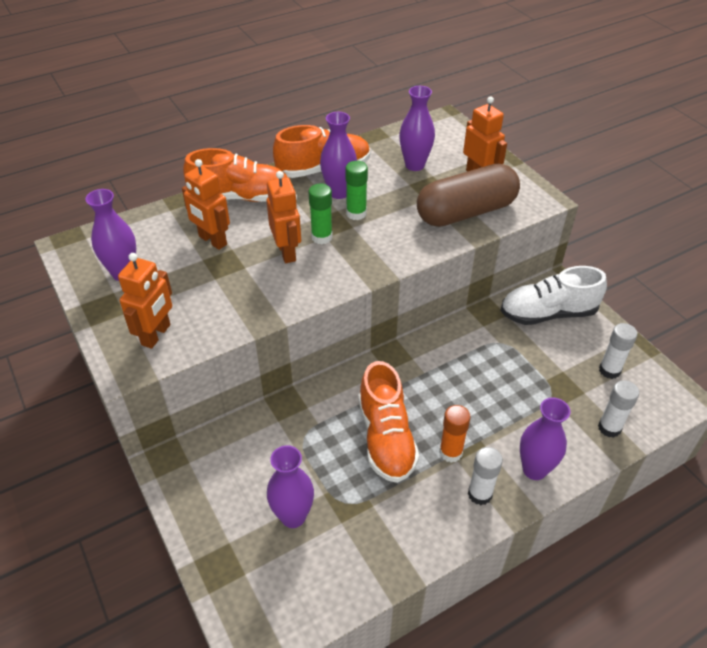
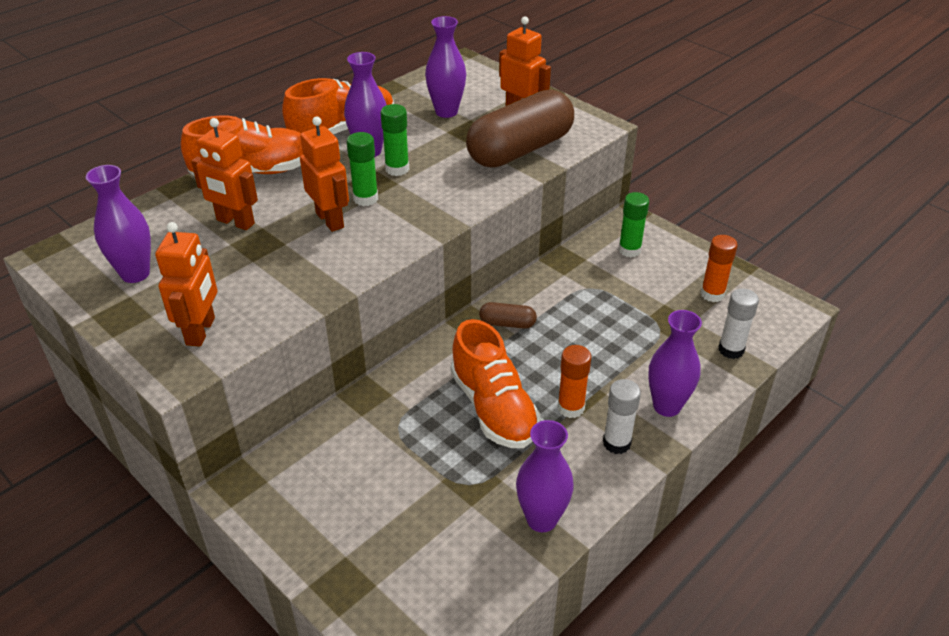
camera: 15 degrees left, 5 degrees down
purple vase [267,445,314,528] -> purple vase moved to [516,420,574,532]
white shoe [500,266,607,325] -> green glue stick [618,192,649,257]
white glue stick [599,323,637,379] -> orange glue stick [701,235,738,302]
none -> brown capsule [479,302,537,329]

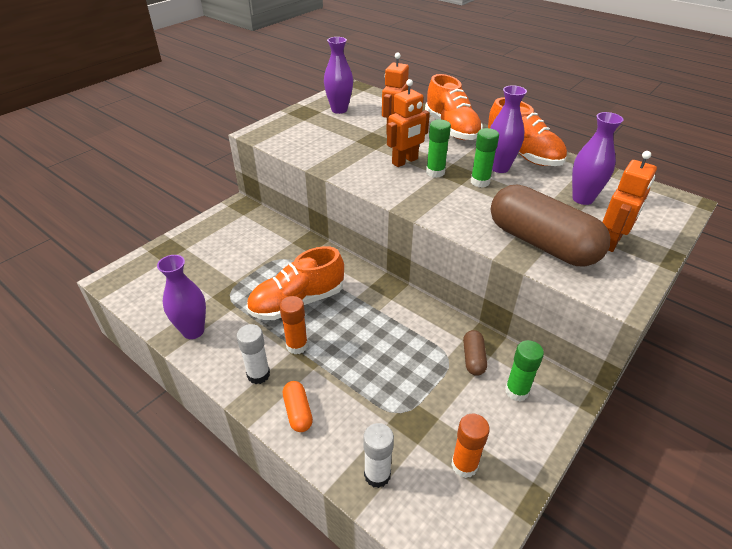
camera: 85 degrees right, 0 degrees up
orange robot [155,222,217,347] -> none
brown capsule [479,302,537,329] -> brown capsule moved to [463,330,487,376]
purple vase [648,310,702,417] -> orange capsule [283,381,313,432]

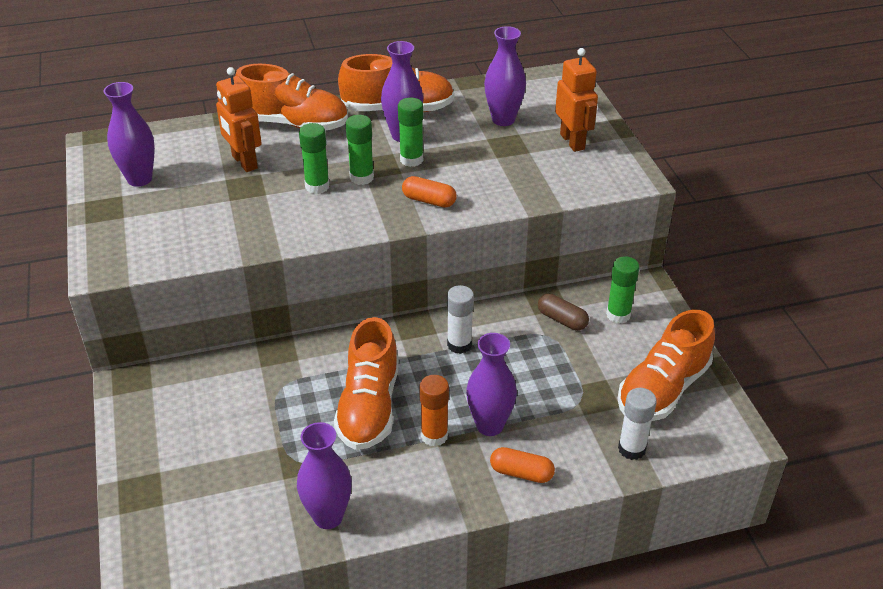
camera: 55 degrees left, 0 degrees up
white glue stick [237,324,270,384] -> white glue stick moved to [447,285,474,354]
orange robot [387,79,430,167] -> green glue stick [299,123,330,194]
orange glue stick [451,414,490,478] -> orange shoe [617,310,715,421]
brown capsule [491,185,610,266] -> none
none -> orange capsule [402,176,457,208]
none -> purple vase [466,333,517,436]

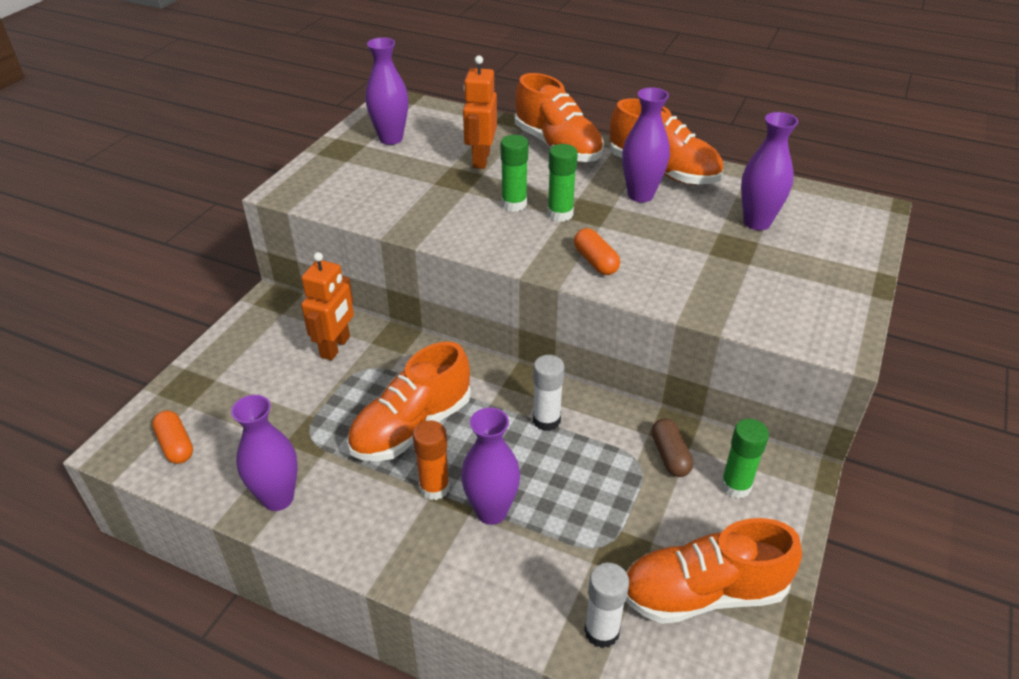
camera: 40 degrees right, 0 degrees up
green glue stick [398,98,423,167] -> none
orange capsule [490,447,555,483] -> orange capsule moved to [152,411,193,464]
orange robot [555,48,598,152] -> orange robot moved to [301,252,354,360]

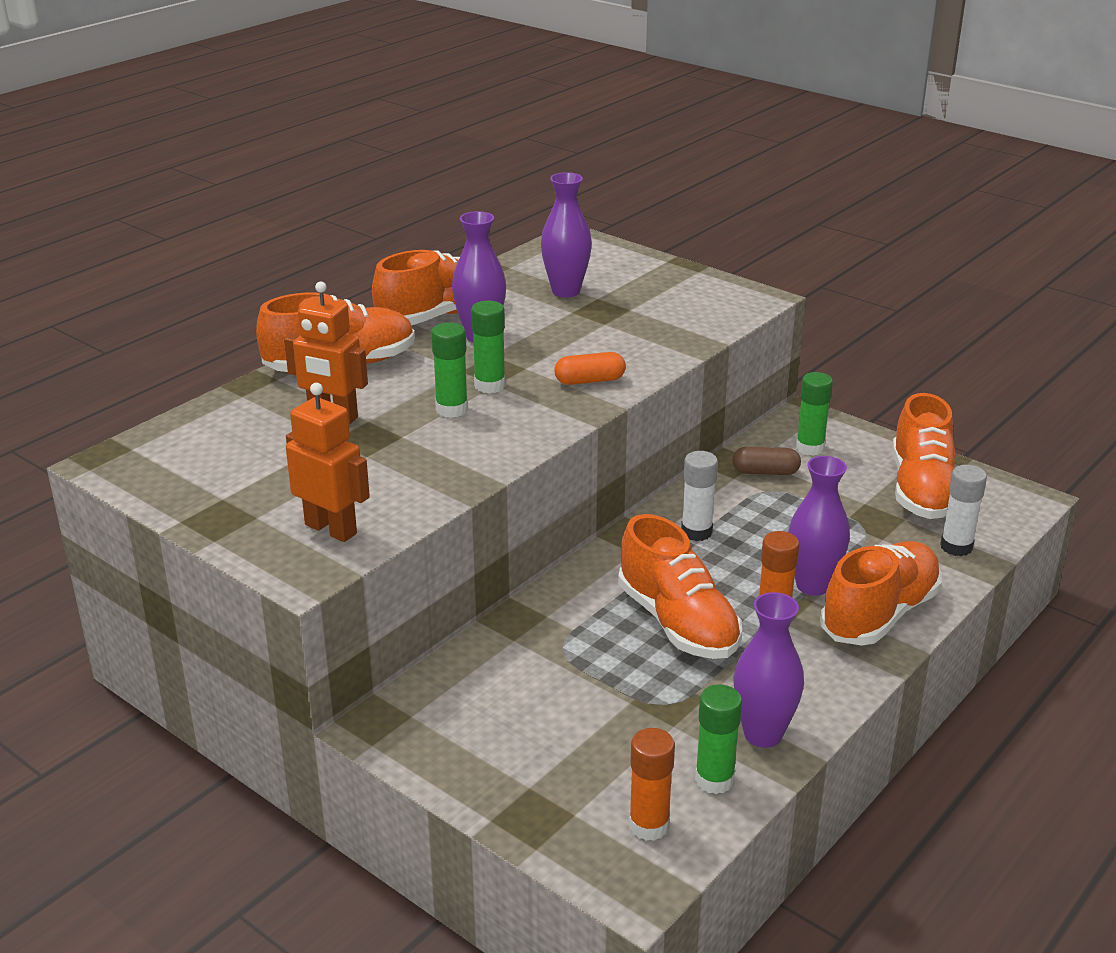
camera: 75 degrees left, 10 degrees down
orange capsule [152,411,193,464] -> orange glue stick [629,728,675,841]
orange robot [301,252,354,360] -> orange robot moved to [286,383,370,542]
purple vase [365,37,409,145] -> none
none -> green glue stick [695,685,742,794]
none -> orange shoe [820,541,942,646]

